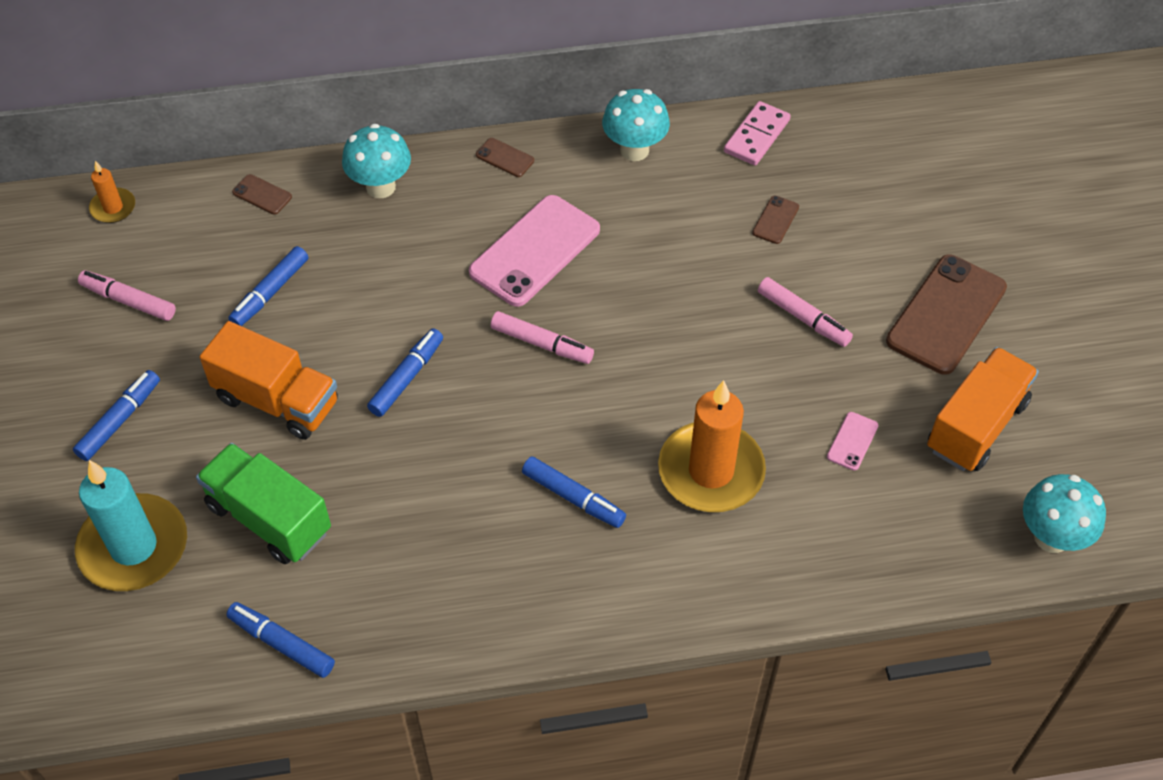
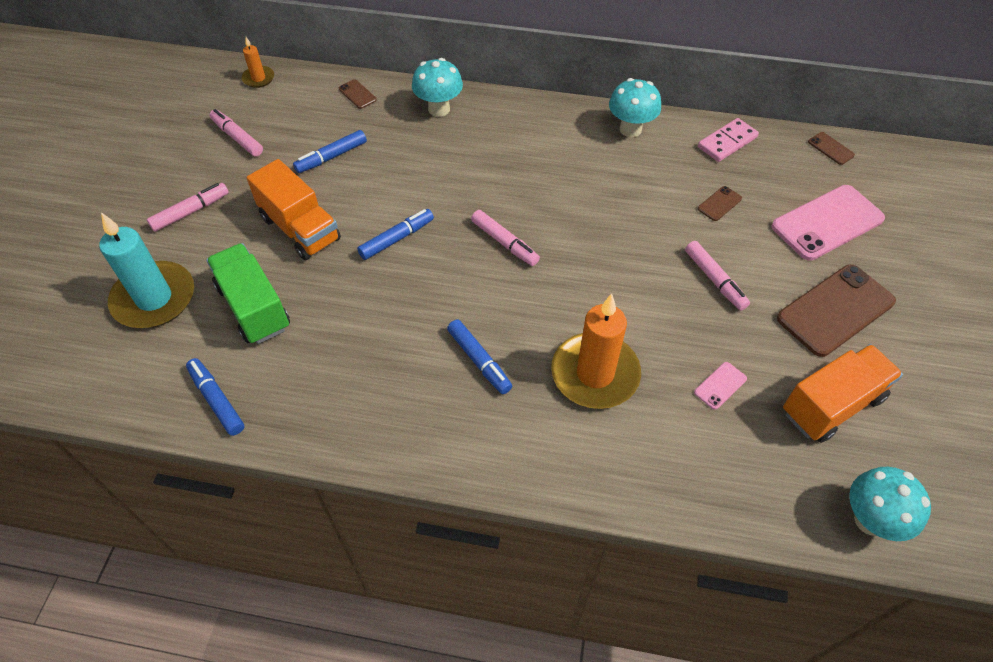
camera: 20 degrees right, 0 degrees up
blue marker [73,370,160,461] -> pink marker [147,183,229,232]
pink phone [469,195,600,307] -> pink phone moved to [772,185,885,261]
brown phone [476,138,534,177] -> brown phone moved to [808,132,855,165]

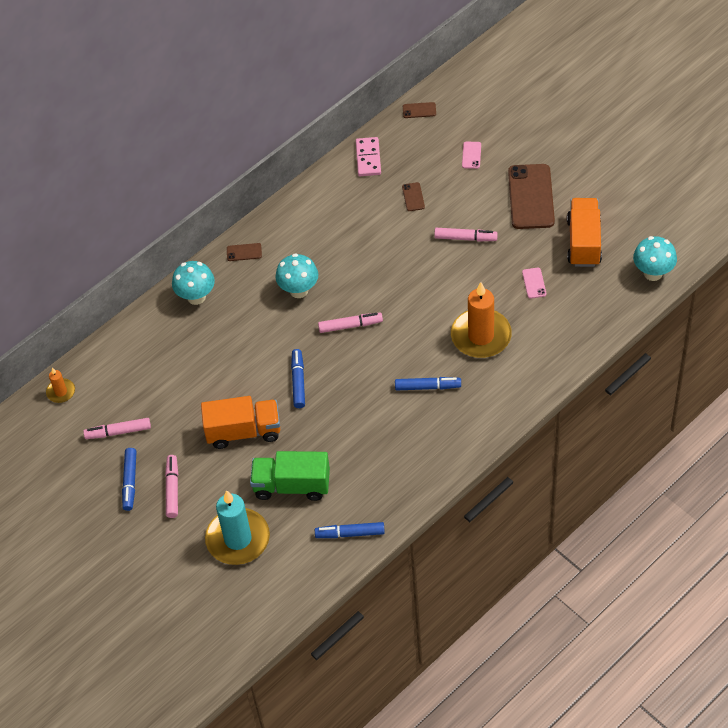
camera: 50 degrees left, 0 degrees up
blue marker [293,130,367,173] -> blue marker moved to [122,448,137,511]
brown phone [339,79,377,109] -> brown phone moved to [227,243,262,261]
turquoise mushroom [609,78,661,137] -> turquoise mushroom moved to [275,253,318,298]
pink phone [772,185,885,261] -> pink phone [462,142,481,169], size x0.43

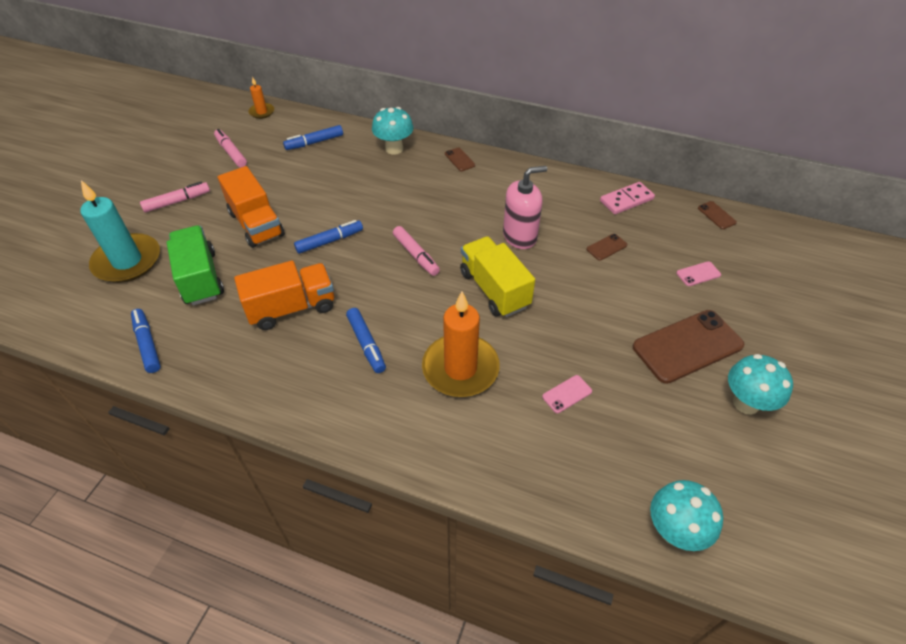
camera: 60 degrees right, 5 degrees down
blue marker [122,448,137,511] -> blue marker moved to [283,125,343,150]
turquoise mushroom [275,253,318,298] -> turquoise mushroom moved to [728,354,793,414]
pink marker [434,228,498,241] -> none
orange truck [567,198,602,267] -> orange truck moved to [234,261,334,330]
none -> yellow truck [460,236,535,317]
none -> pink soap dispenser [503,166,547,249]

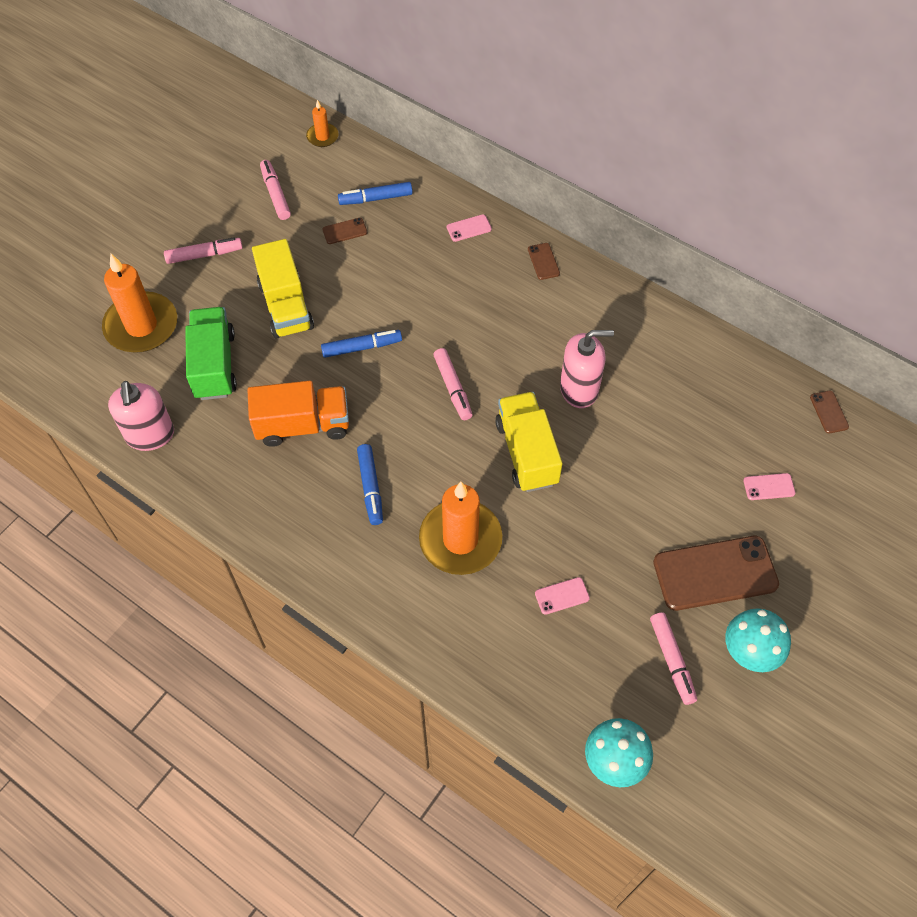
camera: 15 degrees right, 10 degrees up
turquoise candle [80,180,160,283] -> orange candle [102,254,177,352]
blue marker [131,309,161,373] -> pink soap dispenser [108,381,174,451]
orange truck [218,166,285,248] -> yellow truck [252,239,314,339]
turquoise mushroom [372,107,414,155] -> pink phone [447,214,492,242]
brown phone [587,234,628,261] -> brown phone moved to [322,218,367,244]
pink domino [600,182,655,214] -> none
none -> pink marker [650,612,697,705]

